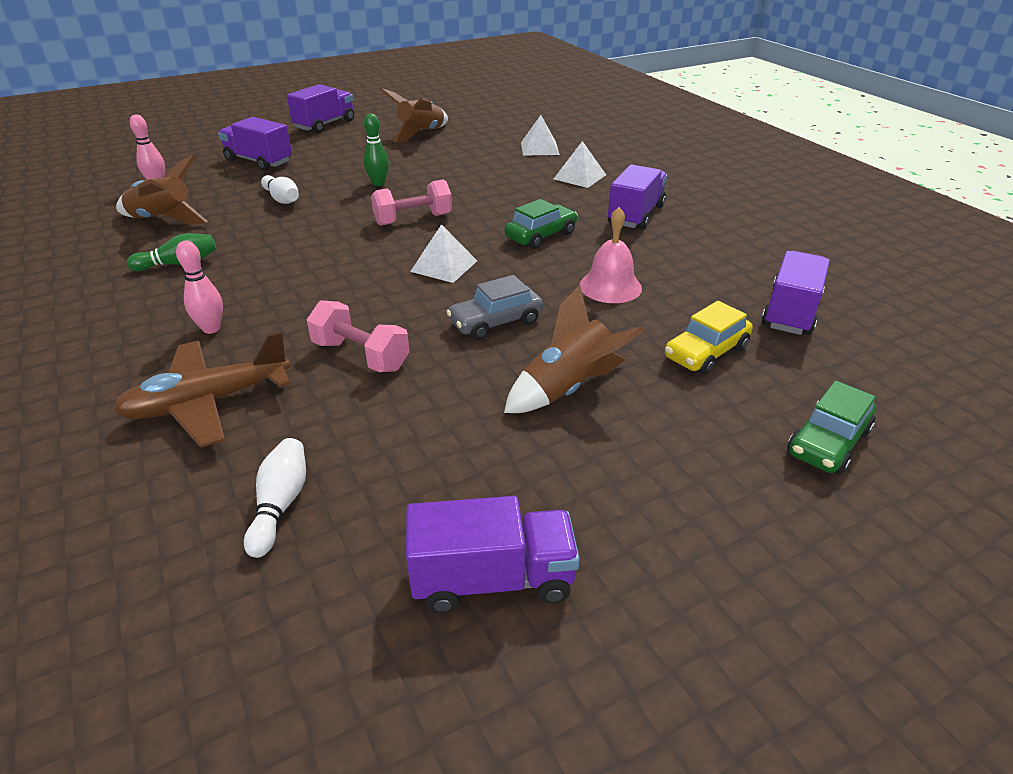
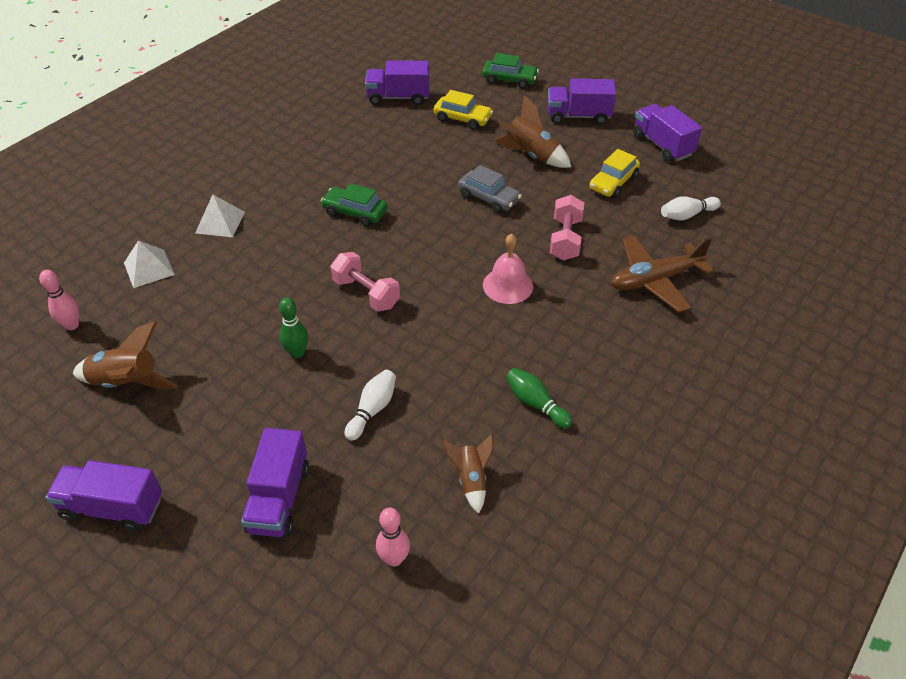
camera: 115 degrees left, 10 degrees up
brown plane [113,331,291,448] -> brown plane turned 120 degrees clockwise [611,235,714,312]
brown rocket [116,155,208,225] -> brown rocket [443,434,493,514], size x0.64
pink bowling pin [176,241,223,334] -> pink bowling pin moved to [39,270,80,330]
white pyramid [410,224,477,283] -> none
pink bell [579,207,642,303] -> pink bell moved to [483,234,533,304]
purple truck [608,164,667,230] -> purple truck moved to [548,78,617,125]
none -> yellow car [589,149,640,198]

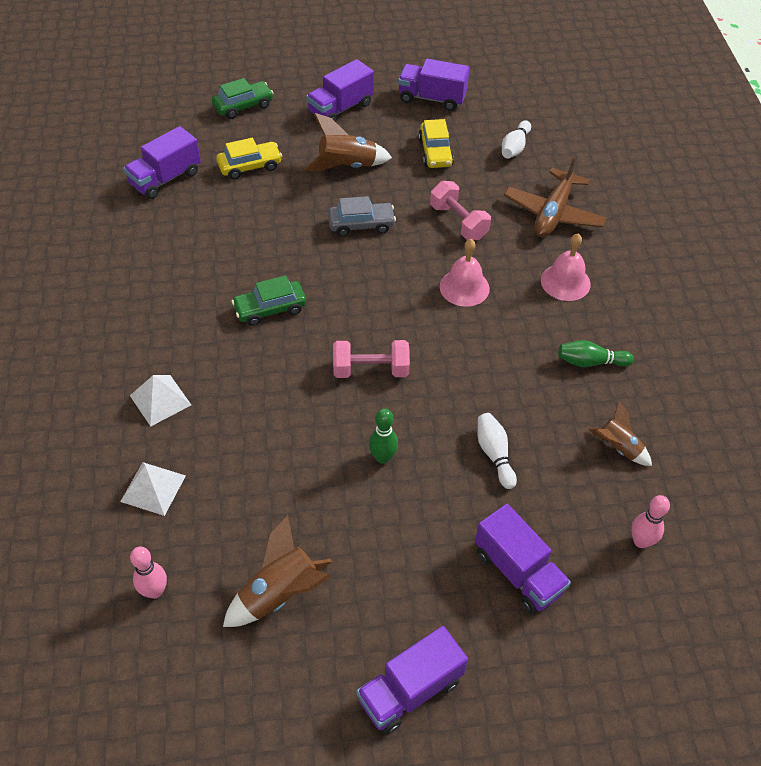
camera: 45 degrees left, 5 degrees up
none -> pink bell [541,234,591,301]

